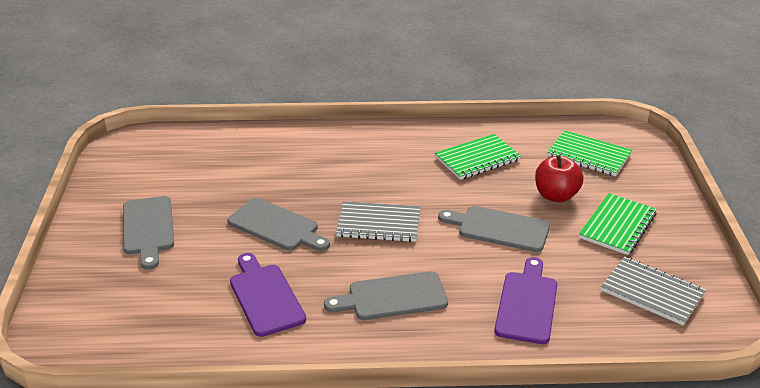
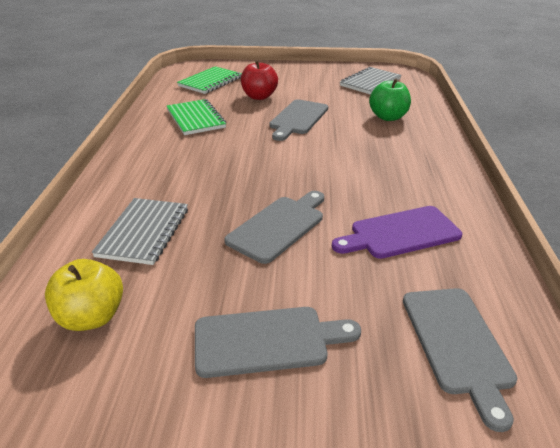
camera: 85 degrees left, 0 degrees up
grey cutting board [324,271,448,320] -> grey cutting board moved to [403,288,517,432]
grey notebook [336,201,421,242] -> grey notebook moved to [92,198,188,265]
purple cutting board [494,257,557,344] -> green apple [369,78,411,121]
green notebook [579,193,657,255] -> none
none -> yellow apple [45,259,123,331]

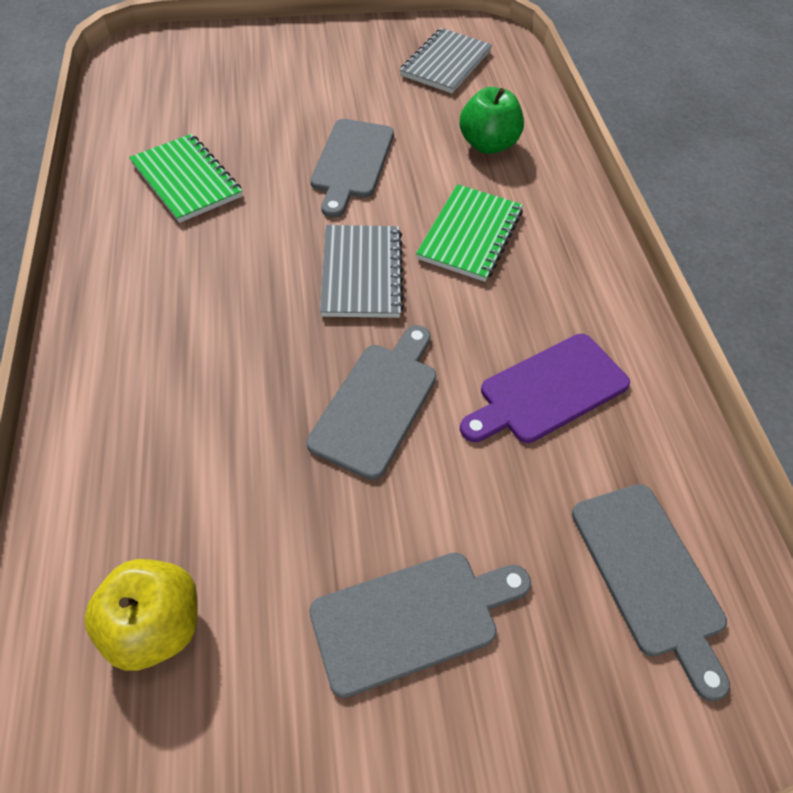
camera: 15 degrees left, 20 degrees up
grey notebook [92,198,188,265] -> grey notebook moved to [320,225,404,318]
green notebook [177,66,242,94] -> green notebook moved to [416,184,523,282]
red apple [241,60,278,100] -> none

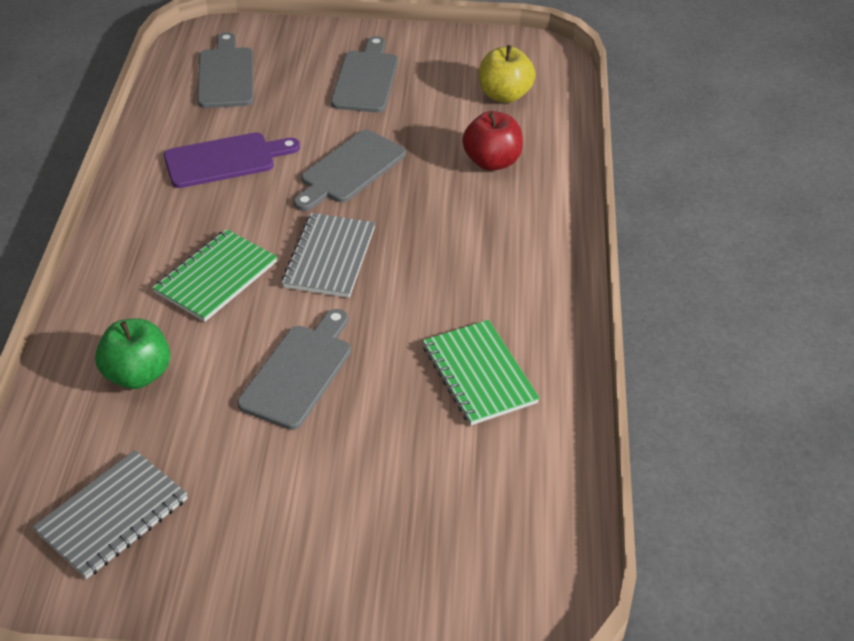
camera: 165 degrees left, 10 degrees down
grey cutting board [309,552,531,698] -> grey cutting board turned 105 degrees clockwise [331,36,398,113]
none -> red apple [462,111,523,171]

